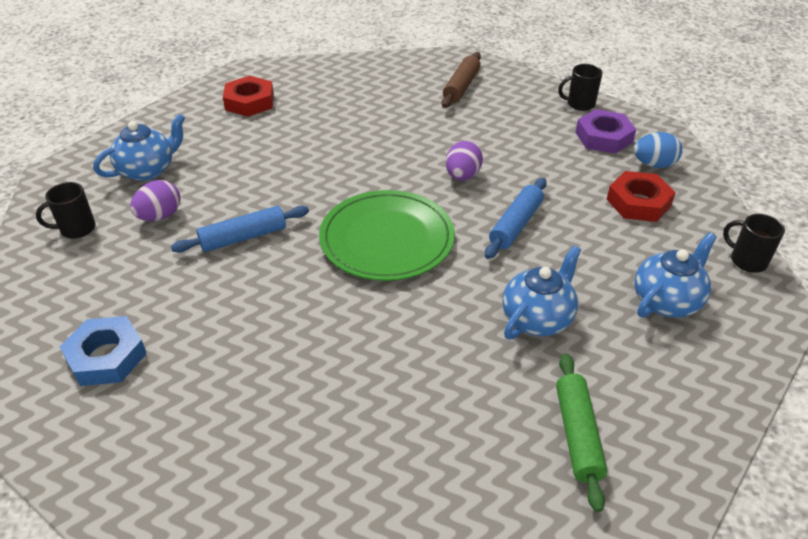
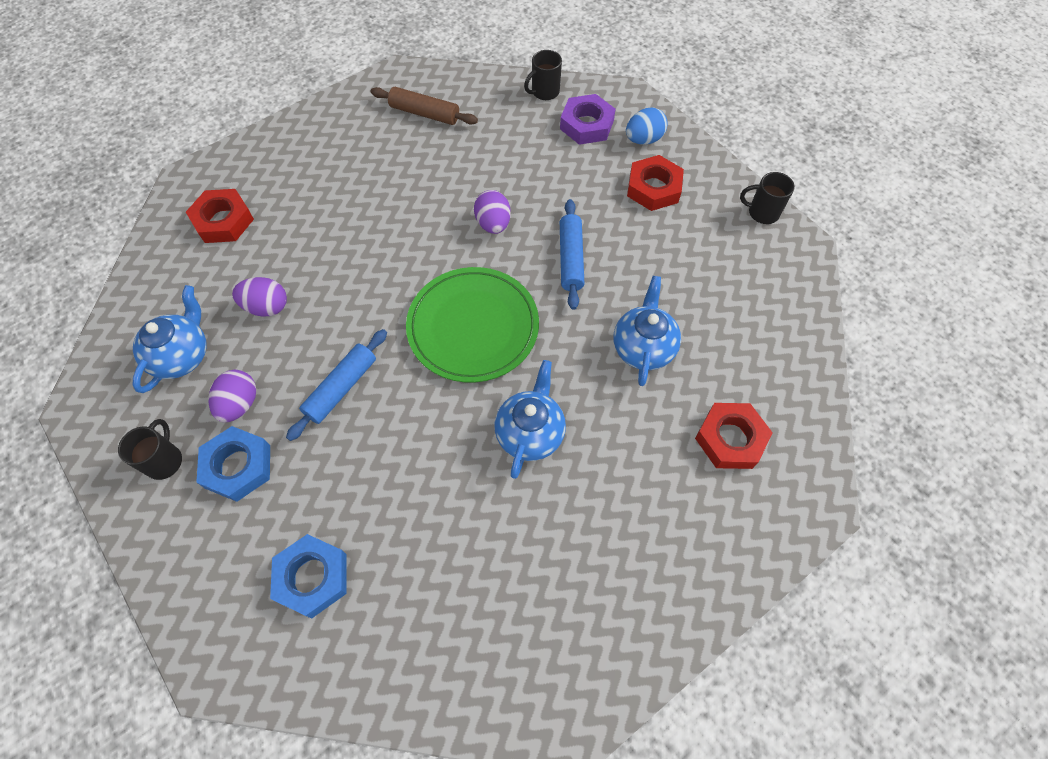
camera: 30 degrees left, 20 degrees up
black mug [36,182,96,239] -> black mug turned 150 degrees clockwise [118,419,182,480]
brown rolling pin [442,52,481,108] -> brown rolling pin turned 60 degrees counterclockwise [371,87,478,125]
green rolling pin [556,353,607,512] -> red nut [695,403,773,469]
blue teapot [634,232,716,318] -> blue teapot moved to [495,360,566,479]
none -> blue nut [196,426,270,502]
none -> purple egg [232,277,287,317]

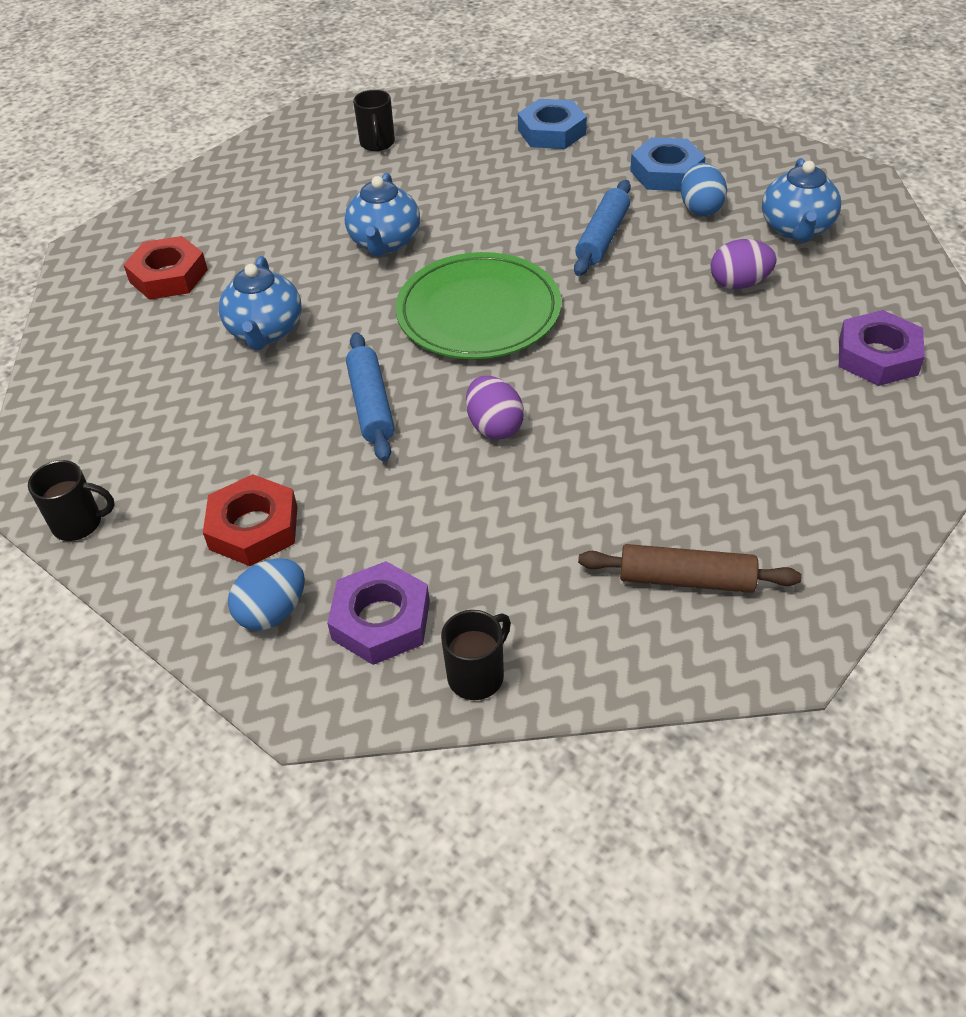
camera: 170 degrees right, 15 degrees down
black mug [118,419,182,480] -> black mug moved to [353,90,395,151]
red nut [186,189,254,243] -> purple nut [839,310,925,386]
purple egg [208,370,256,422] -> blue egg [681,163,727,216]

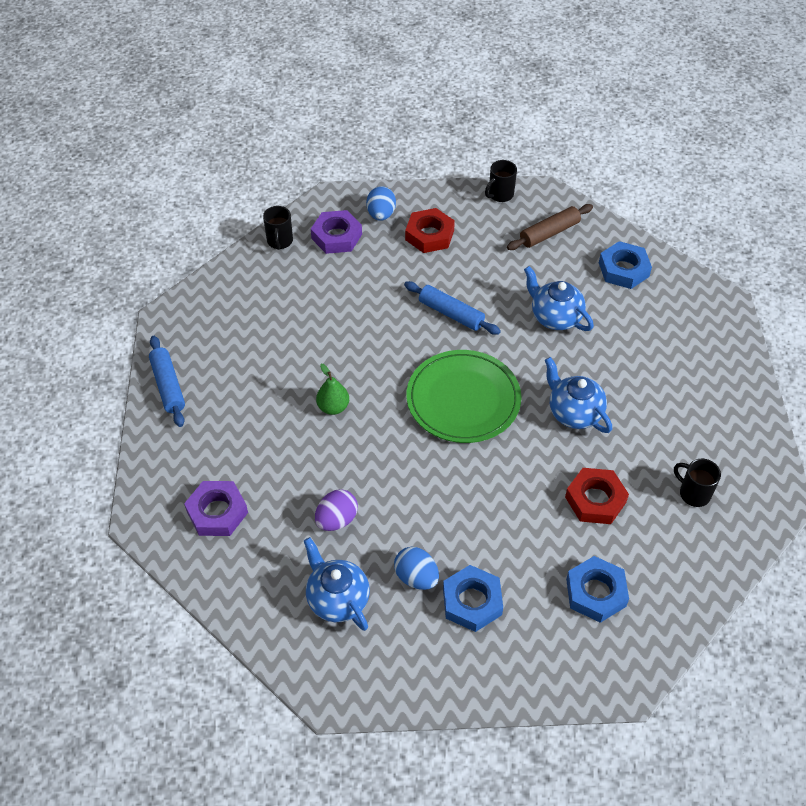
camera: 135 degrees right, 5 degrees up
red nut [124,236,208,300] -> red nut moved to [565,468,629,524]
purple egg [466,376,524,439] -> none
blue rolling pin [574,180,631,276] -> blue rolling pin moved to [149,336,185,427]
brown rolling pin [578,544,802,593] -> brown rolling pin moved to [507,204,593,250]
none -> green pear [316,364,349,415]
none -> blue nut [599,241,652,289]

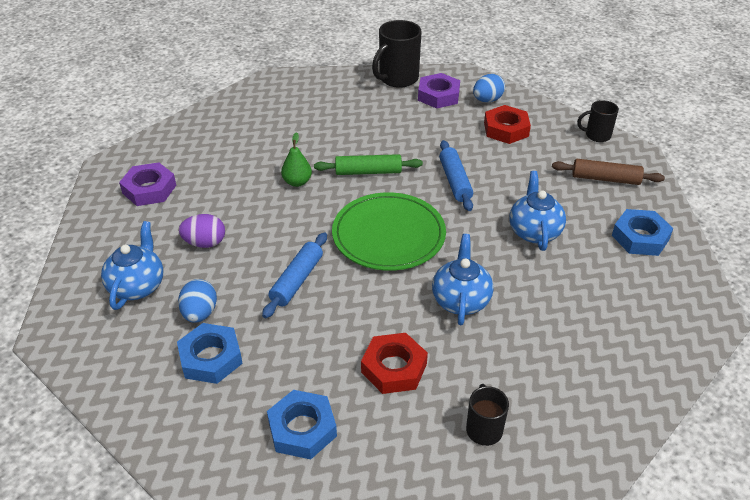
camera: 45 degrees right, 10 degrees down
blue rolling pin [149,336,185,427] -> blue rolling pin moved to [262,232,327,318]
black mug [263,206,293,250] -> black mug [372,20,422,88], size x1.73
none -> green rolling pin [314,154,423,175]

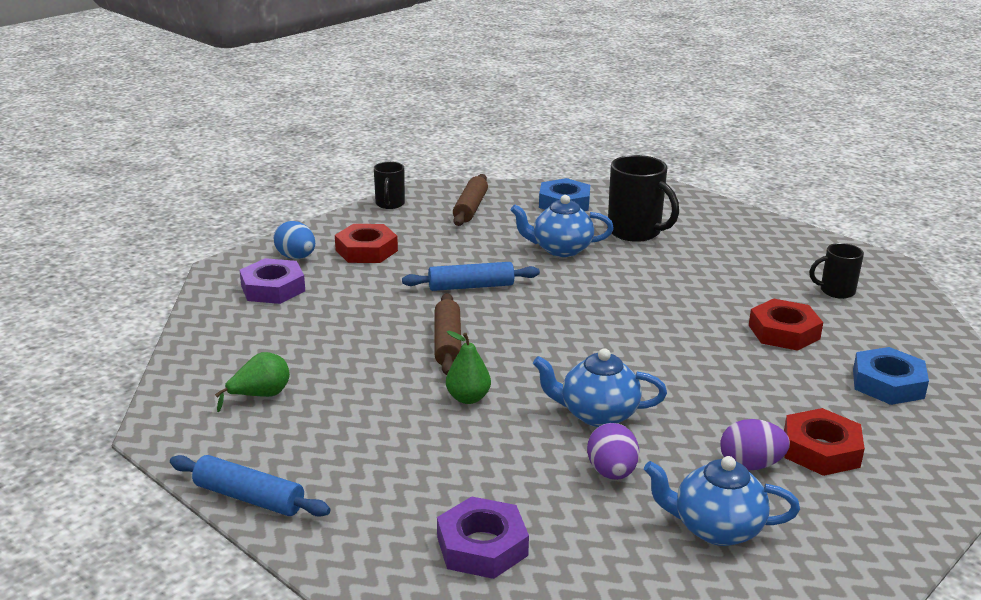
camera: 90 degrees left, 15 degrees down
blue nut [177,323,243,384] -> red nut [784,408,865,476]
blue egg [178,279,217,323] -> purple egg [720,419,790,470]
blue rolling pin [262,232,327,318] -> blue rolling pin moved to [170,455,330,517]
green rolling pin [314,154,423,175] -> brown rolling pin [435,293,462,375]
green plate [332,193,446,271] -> none
black mug [372,20,422,88] -> black mug moved to [607,155,679,242]
blue teapot [432,234,493,326] -> blue teapot moved to [533,348,667,427]
none -> green pear [215,352,290,412]

